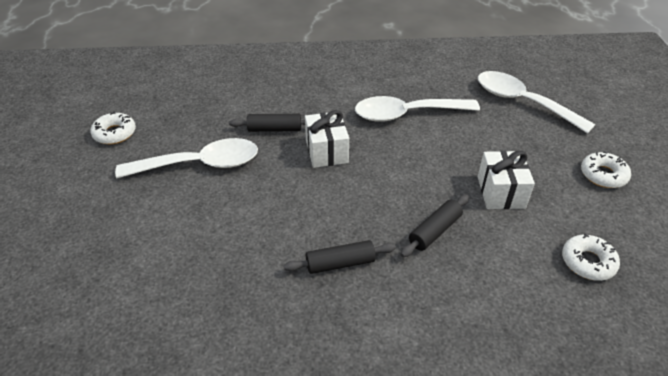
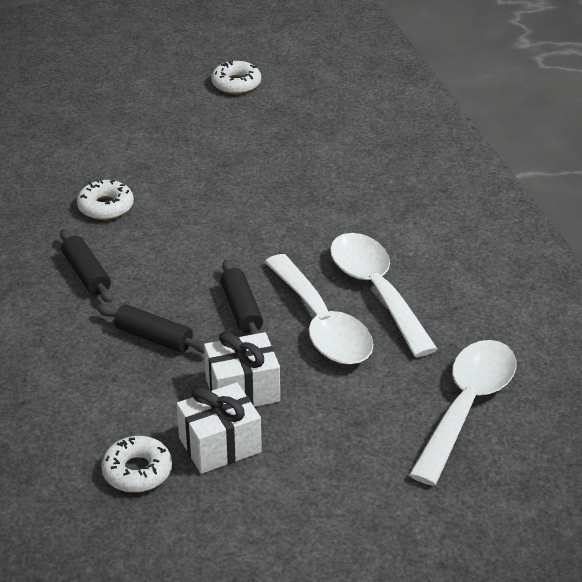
camera: 75 degrees right, 5 degrees down
white spoon [115,138,258,178] -> white spoon moved to [265,254,374,365]
black rolling pin [229,114,305,132] -> black rolling pin moved to [220,259,263,335]
white gift [305,110,349,168] -> white gift moved to [177,382,262,474]
white donut [581,152,631,188] -> white donut moved to [77,179,134,220]

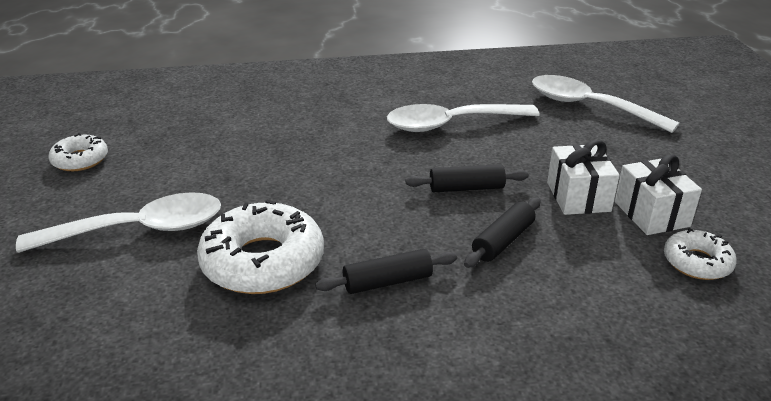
camera: 80 degrees left, 5 degrees down
white donut [77,179,134,220] -> white donut [197,200,324,294], size x1.83
white spoon [265,254,374,365] -> white spoon moved to [16,192,221,253]

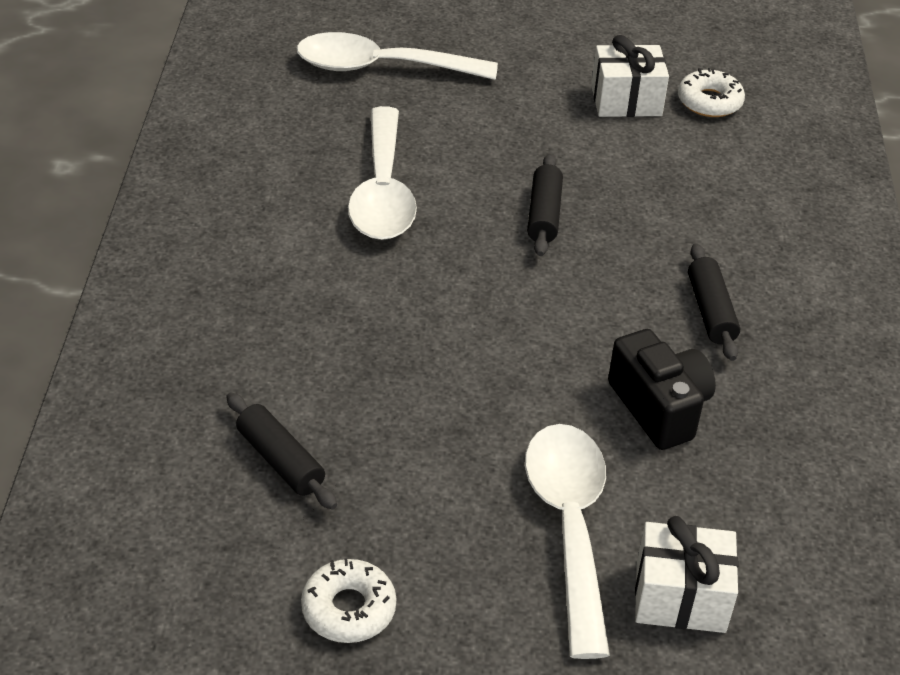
camera: 80 degrees left, 10 degrees up
white donut [197,200,324,294] -> black camera [608,329,716,450]
black rolling pin [464,198,541,268] -> black rolling pin moved to [226,392,337,509]
white spoon [532,75,679,133] -> white spoon turned 45 degrees clockwise [297,32,498,80]
white gift [547,140,620,215] -> white gift moved to [635,516,739,633]

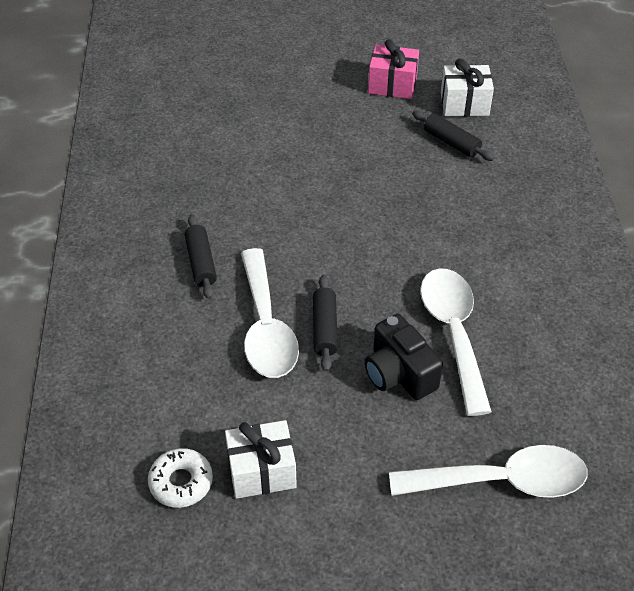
camera: 175 degrees right, 5 degrees up
white donut [301,558,396,643] -> pink gift [368,39,419,99]
white spoon [525,424,610,659] -> white spoon moved to [241,248,299,378]
black camera [608,329,716,450] -> black camera moved to [364,314,443,400]
white gift [635,516,739,633] -> white gift moved to [441,59,494,116]

